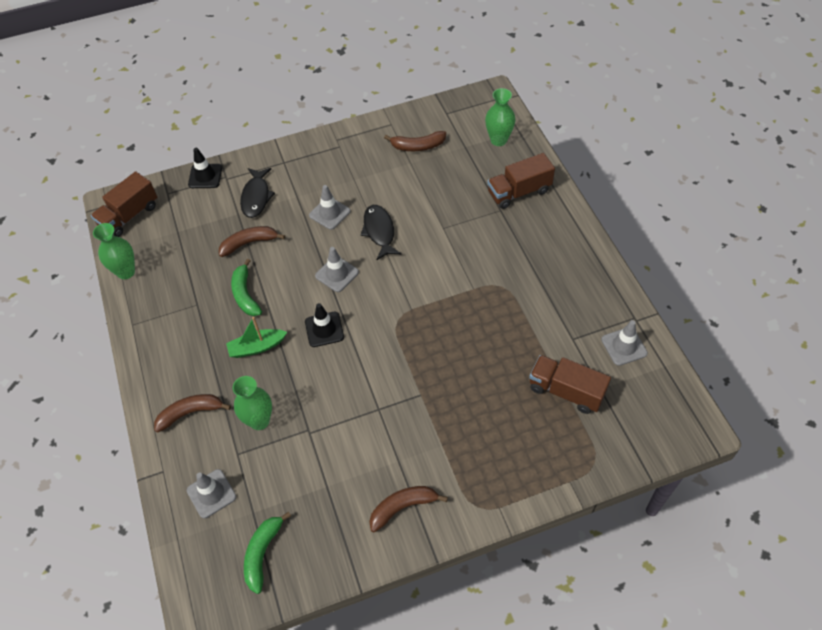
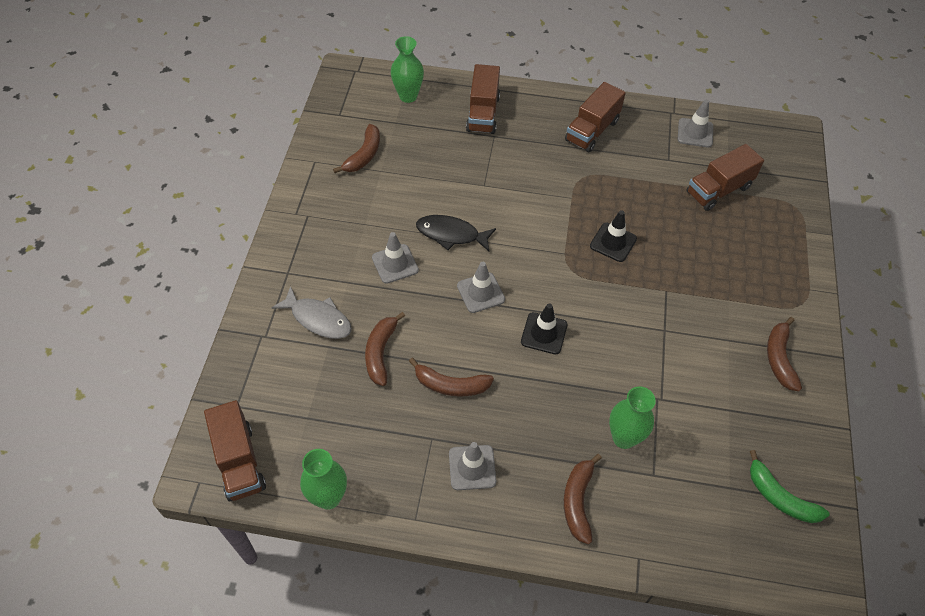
camera: 65 degrees left, 0 degrees up
grey traffic cone [187,469,236,518] -> grey traffic cone moved to [449,442,496,490]
black traffic cone [188,148,222,188] -> black traffic cone moved to [590,210,637,262]
green boat [226,317,287,358] -> none
green banana [231,259,262,316] -> brown banana [409,358,494,396]
black fish [240,168,275,218] -> grey fish [272,286,352,339]
none -> brown truck [565,82,626,152]

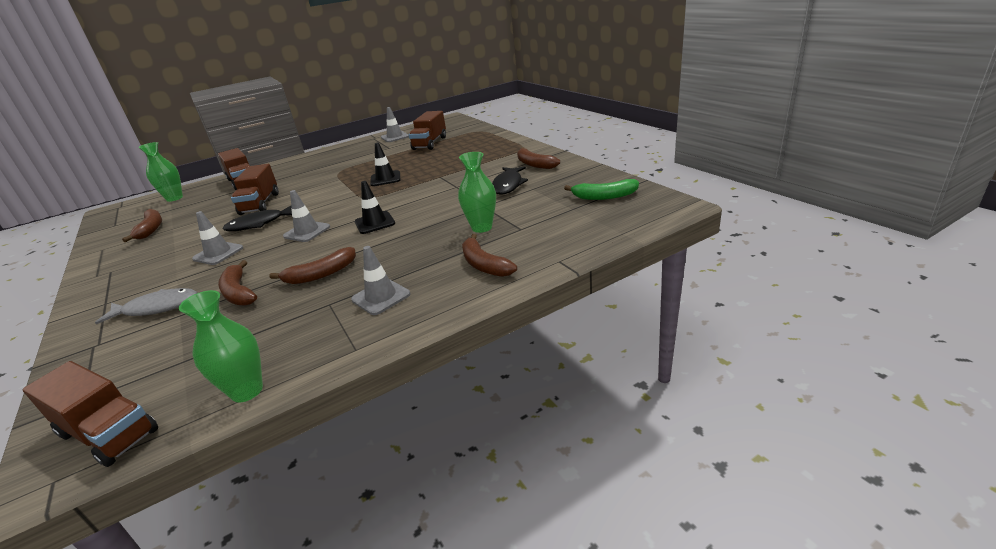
camera: 35 degrees left, 25 degrees down
brown truck [565,82,626,152] -> brown truck moved to [231,164,279,215]
none -> black fish [492,166,528,195]

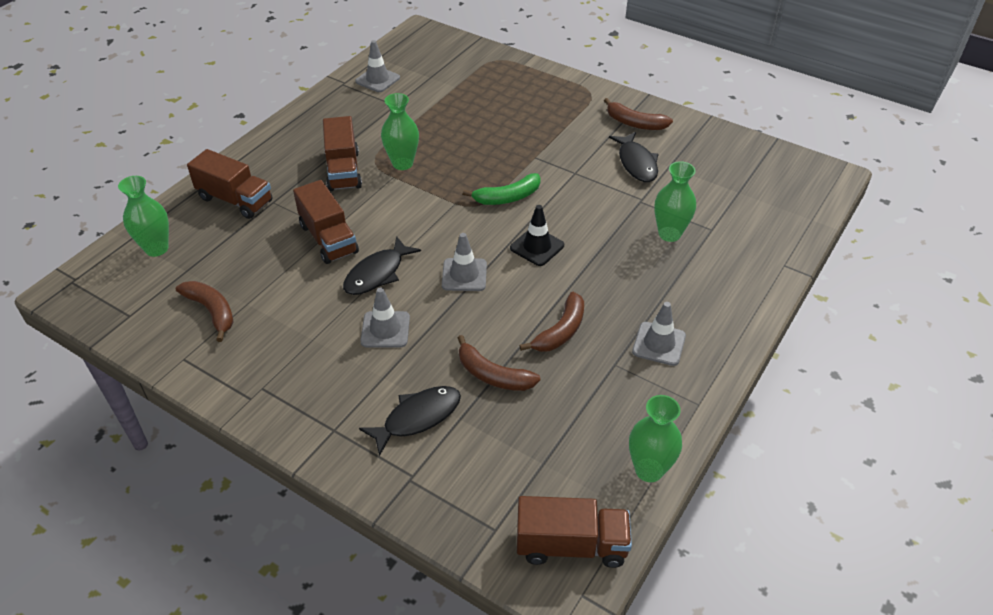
camera: 30 degrees left, 15 degrees up
grey fish [95,288,198,324] -> black fish [359,386,461,456]
black traffic cone [370,143,400,186] -> none
brown truck [409,111,446,150] -> brown truck moved to [323,116,362,191]
brown banana [462,234,517,277] -> none
green banana [564,179,639,200] -> green banana moved to [463,173,541,205]
none -> green vase [381,93,419,170]

